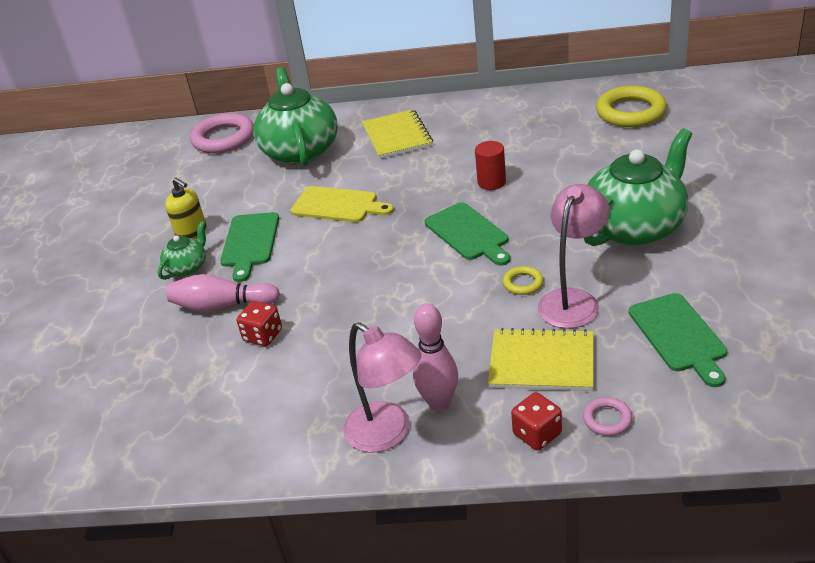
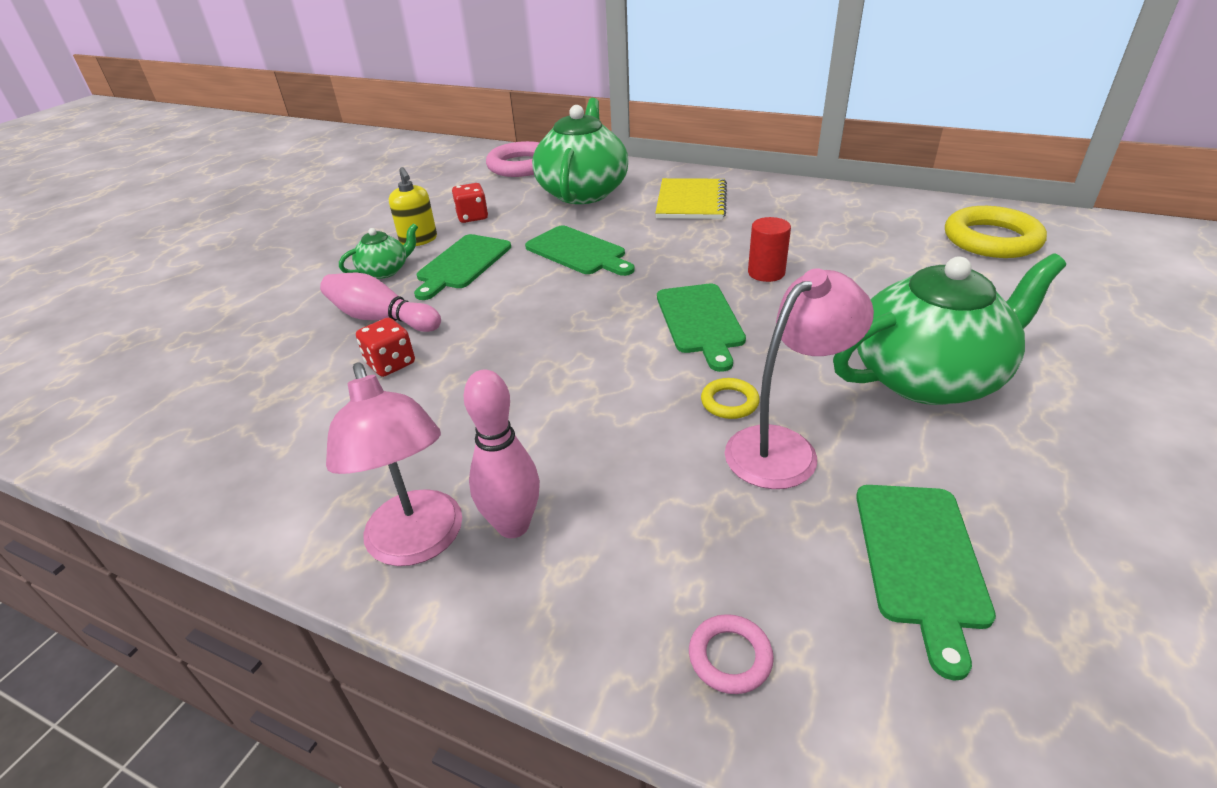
camera: 20 degrees right, 0 degrees up
yellow cutting board [291,186,394,222] -> green cutting board [525,226,635,276]
yellow notebook [488,328,594,391] -> none
red dice [511,392,562,450] -> red dice moved to [452,183,488,223]

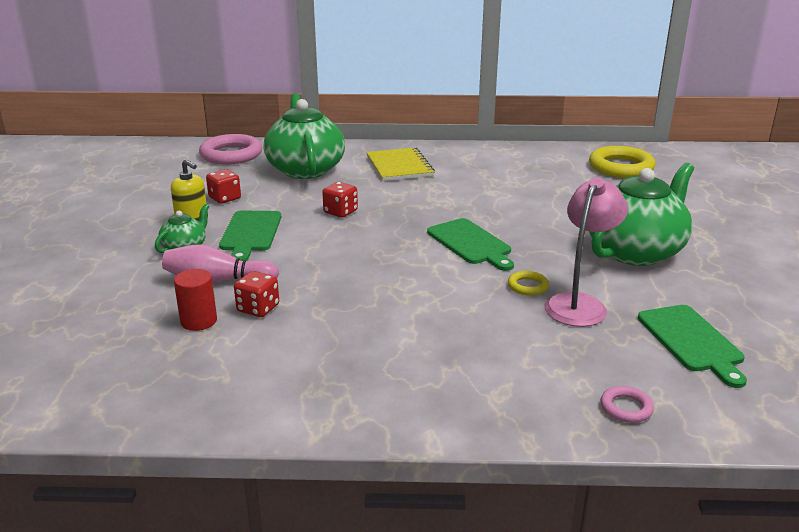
camera: 25 degrees left, 10 degrees down
pink lamp [326,363,462,566] -> none
pink bowling pin [463,370,540,538] -> none
green cutting board [525,226,635,276] -> red dice [322,182,358,218]
red cylinder [748,217,791,282] -> red cylinder moved to [174,269,217,331]

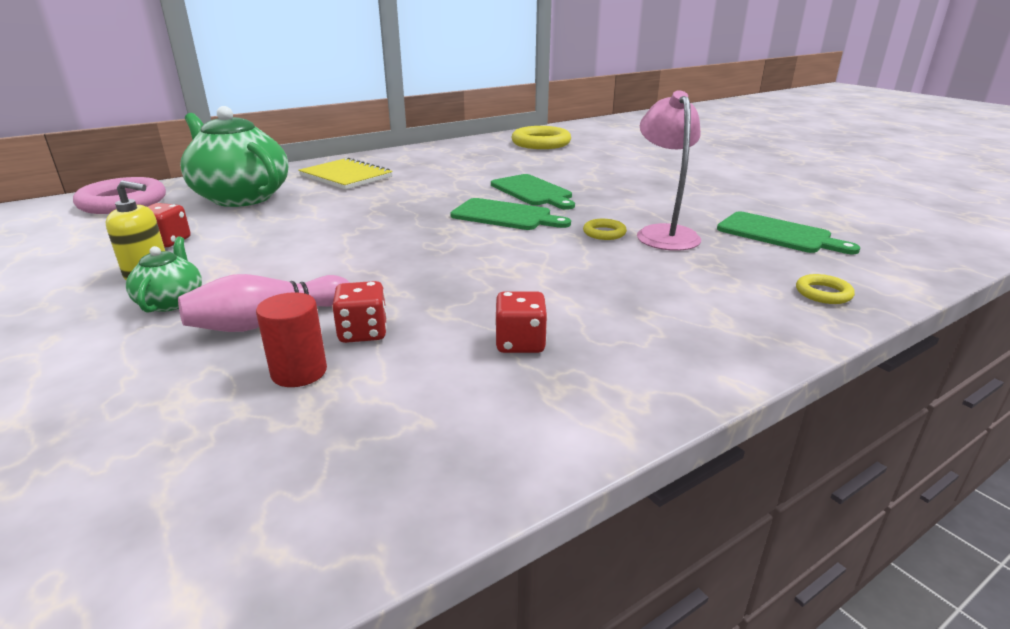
camera: 35 degrees left, 0 degrees up
green cutting board [219,210,281,261] -> green cutting board moved to [491,174,575,210]
red dice [322,182,358,218] -> red dice moved to [495,291,547,353]
green teapot [589,163,694,266] -> none
pink ring [601,386,654,423] -> yellow ring [796,274,855,304]

